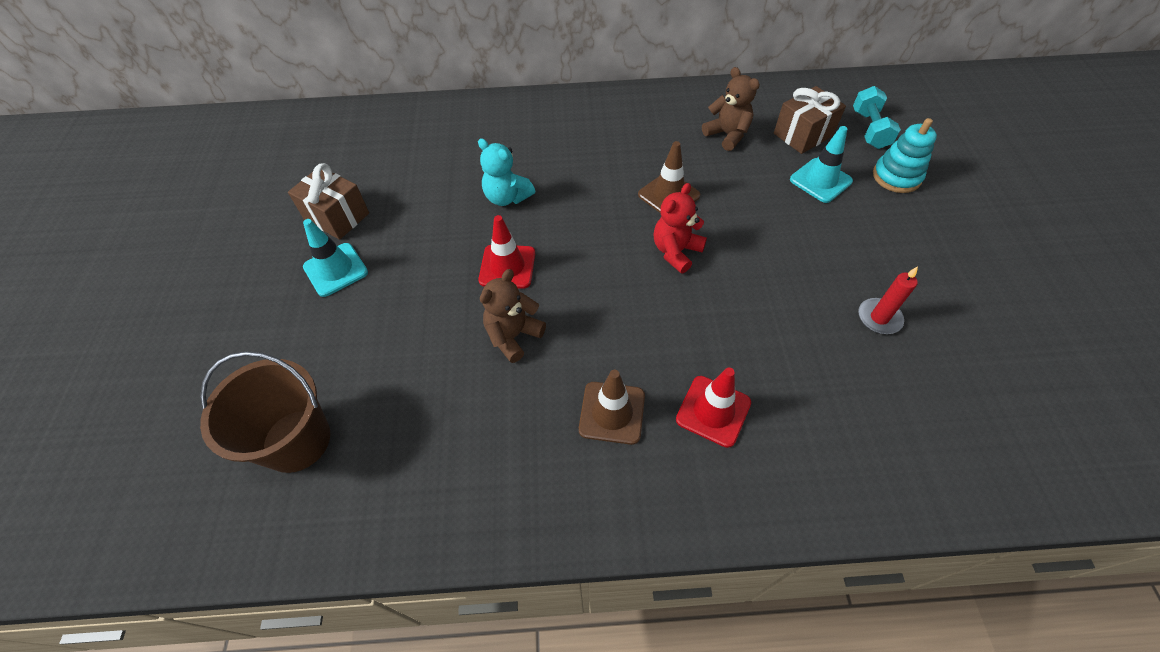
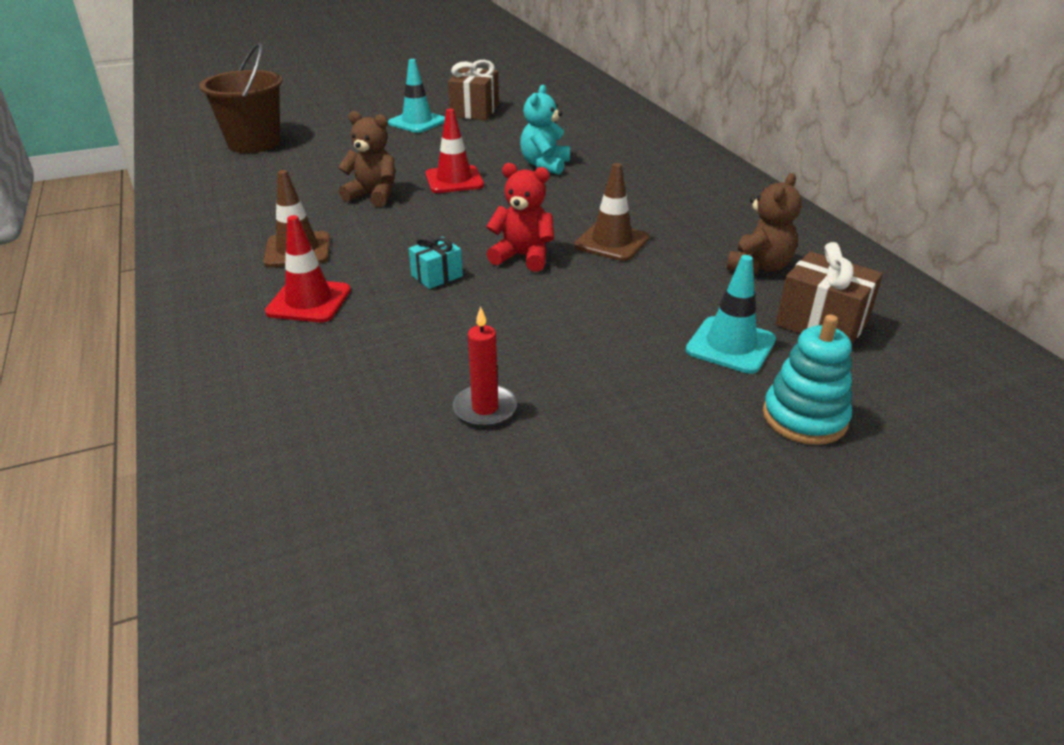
camera: 70 degrees right, 20 degrees down
turquoise dumbbell [853,86,901,149] -> none
none -> turquoise gift [409,235,463,289]

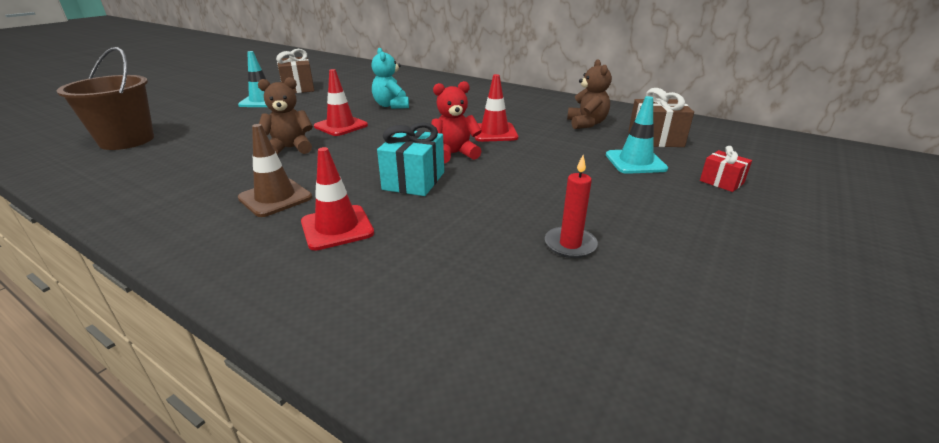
camera: 35 degrees left, 5 degrees down
turquoise gift [409,235,463,289] -> turquoise gift [377,122,444,196], size x1.67
brown traffic cone [574,163,649,261] -> red traffic cone [475,74,518,142]
turquoise stacking toy [763,314,852,445] -> red gift [700,146,752,192]

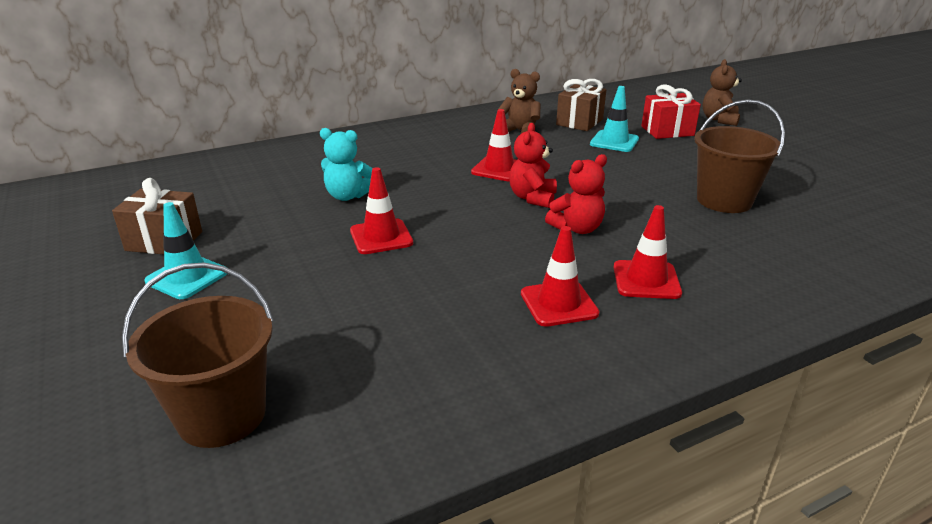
camera: 60 degrees left, 0 degrees up
brown traffic cone [238,124,312,217] -> red traffic cone [521,226,600,327]
brown teddy bear [258,77,313,155] -> brown teddy bear moved to [703,59,742,126]
turquoise gift [377,122,444,196] -> red teddy bear [545,154,607,234]
red candle [545,155,598,258] -> brown bucket [694,100,785,213]
red gift [700,146,752,192] -> red gift [641,84,701,139], size x1.67

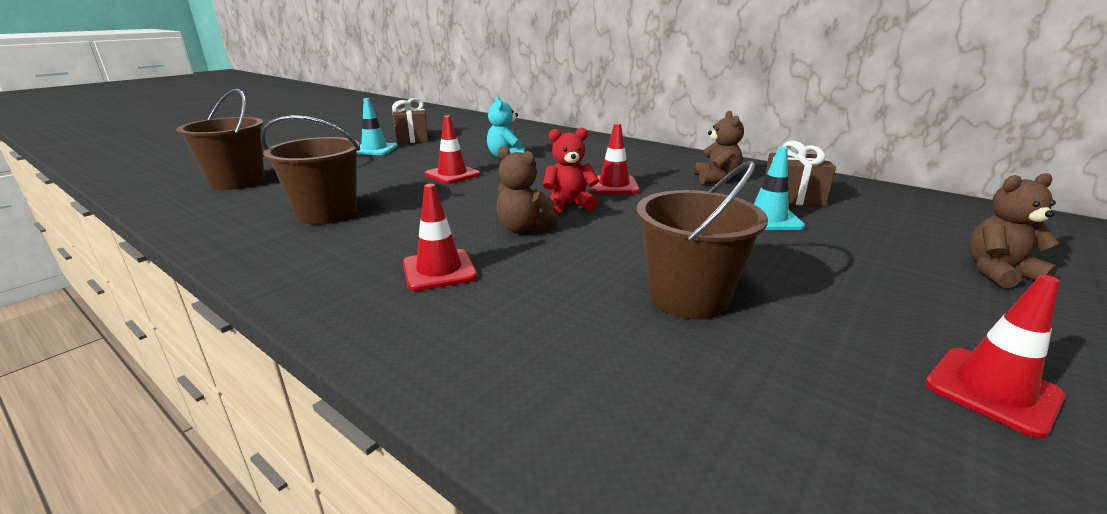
camera: 65 degrees right, 5 degrees down
red traffic cone [521,226,600,327] -> red traffic cone moved to [925,275,1065,438]
red teddy bear [545,154,607,234] -> brown teddy bear [496,146,558,233]
red gift [641,84,701,139] -> none
none -> brown bucket [261,115,360,225]

